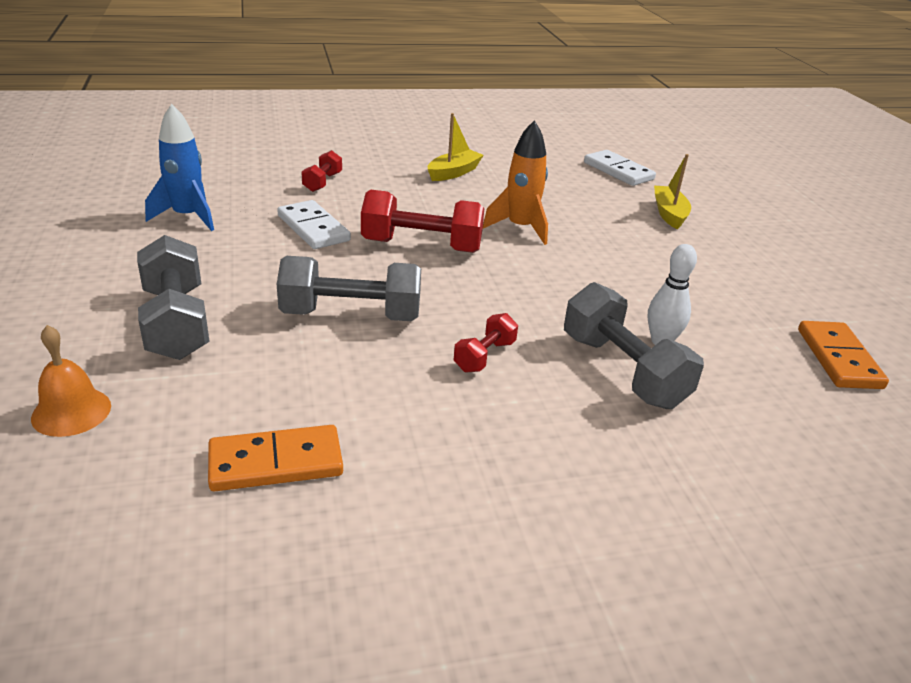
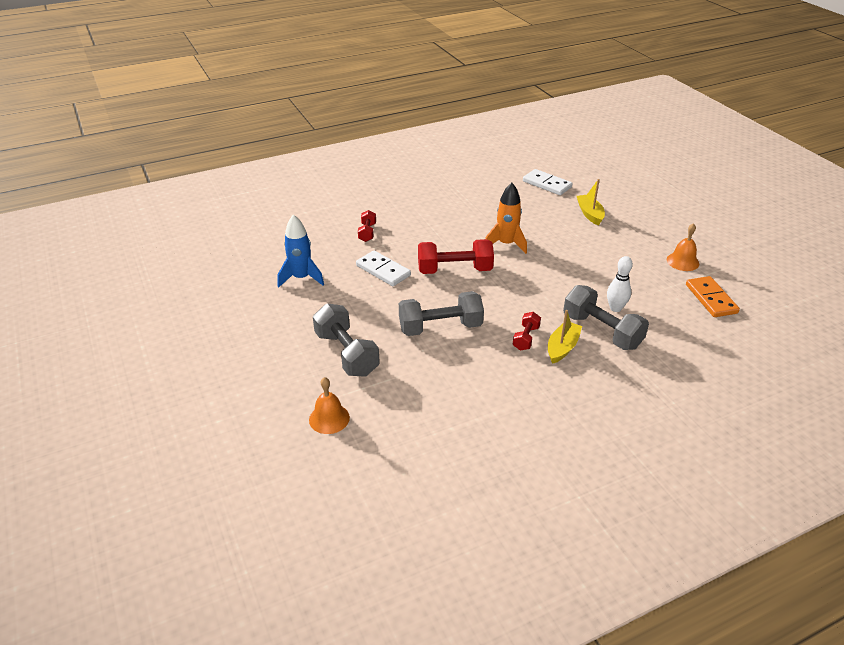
camera: 10 degrees left, 5 degrees up
orange domino [208,425,343,492] -> none
yellow boat [428,113,484,181] -> yellow boat moved to [548,310,582,364]
none -> orange bell [667,223,699,271]

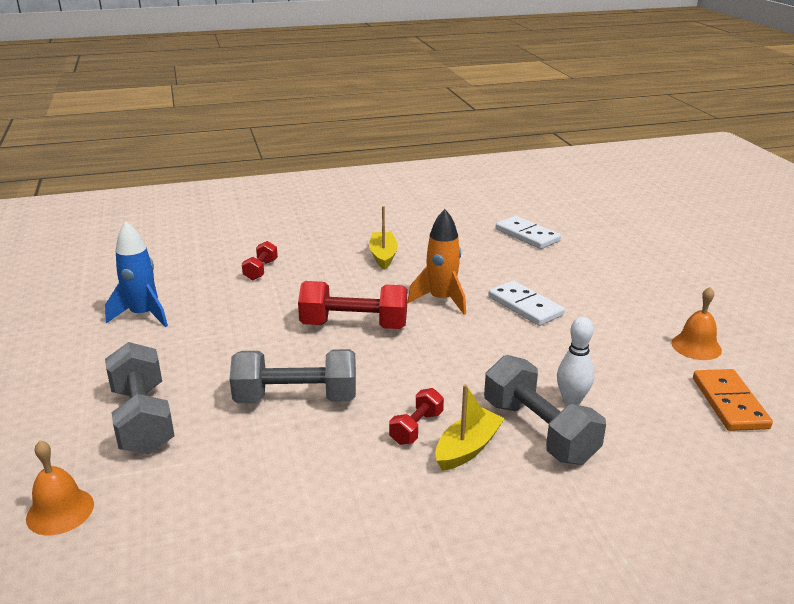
camera: 10 degrees right, 10 degrees down
white domino [356,251,411,286] -> white domino moved to [488,280,565,326]
yellow boat [577,179,605,226] -> yellow boat moved to [369,206,398,270]

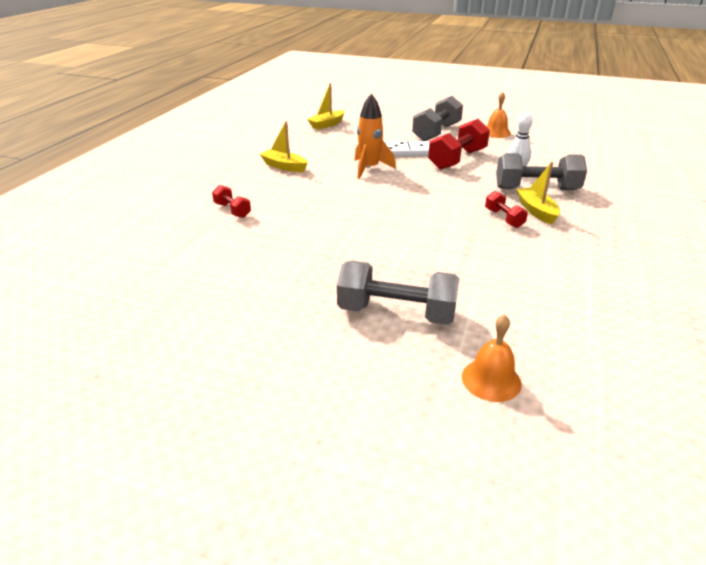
camera: 55 degrees left, 5 degrees up
blue rocket [105,222,168,327] -> none
grey dumbbell [230,349,356,403] -> grey dumbbell moved to [412,96,463,141]
red dumbbell [298,281,407,329] -> red dumbbell moved to [428,119,490,170]
white domino [496,216,561,249] -> yellow boat [307,83,345,130]
orange domino [693,369,773,431] -> none

